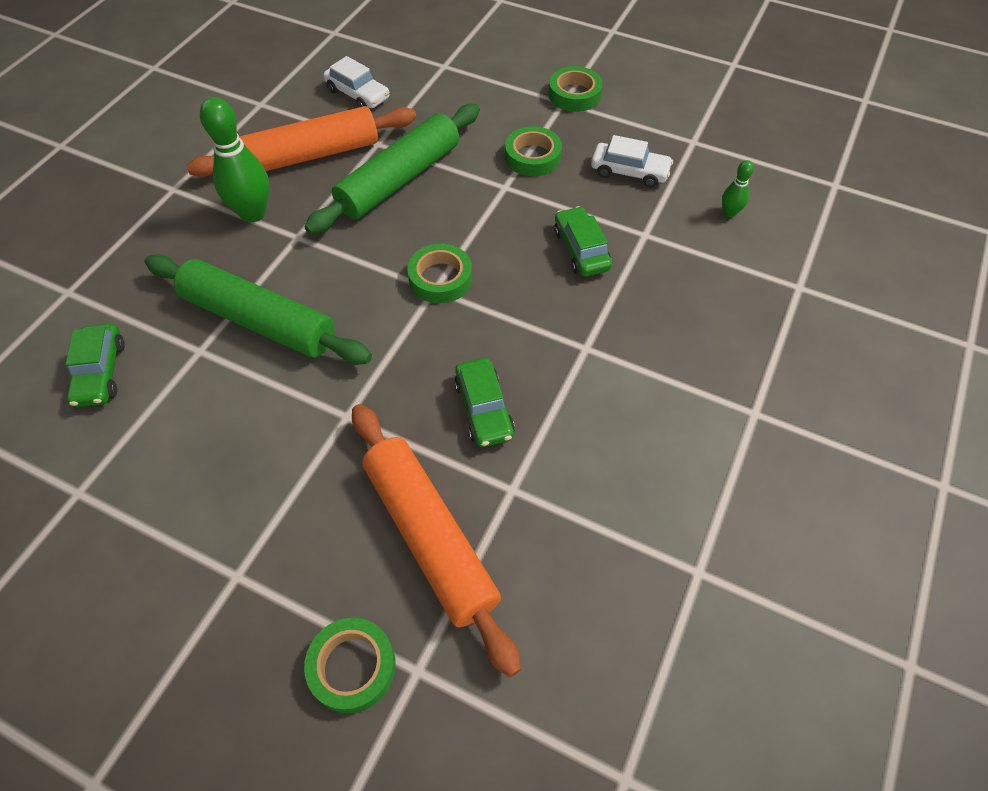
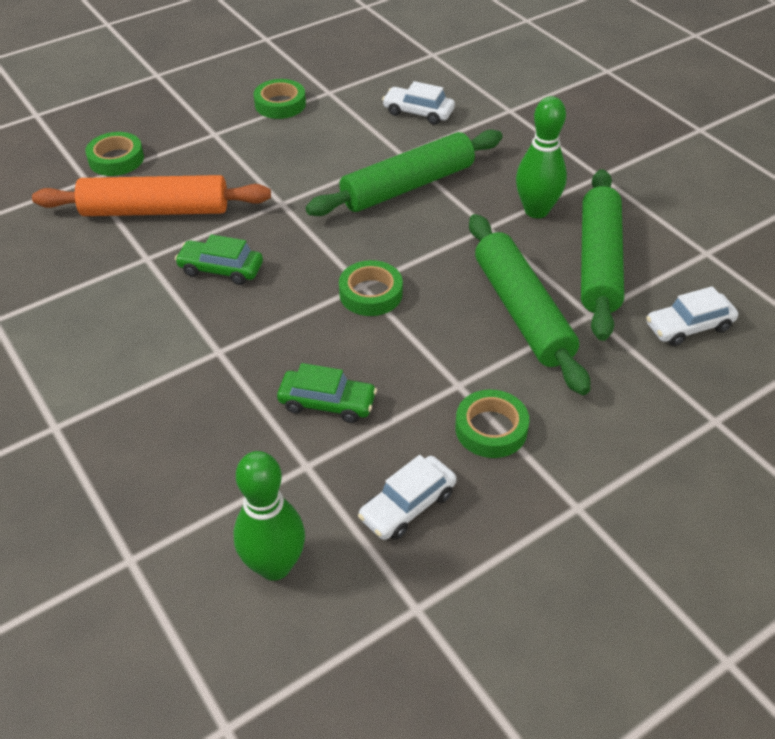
camera: 120 degrees right, 10 degrees down
green car [66,324,125,407] -> white car [382,81,455,125]
orange rolling pin [186,106,416,177] -> green rolling pin [581,169,624,341]
green tape [549,66,603,112] -> green tape moved to [254,79,306,119]
green bowling pin [722,160,754,217] -> green bowling pin [234,451,305,581], size x2.04

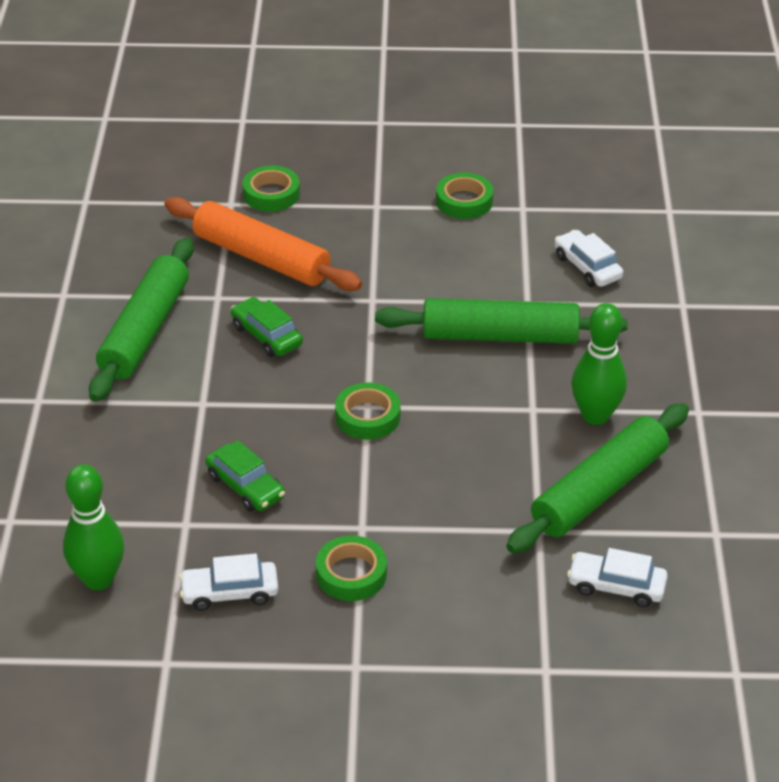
camera: 35 degrees right, 5 degrees down
green rolling pin [469,214,590,395] -> green rolling pin moved to [89,237,194,402]

